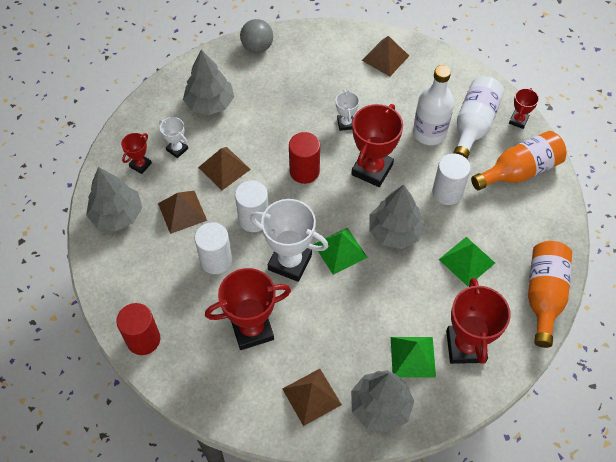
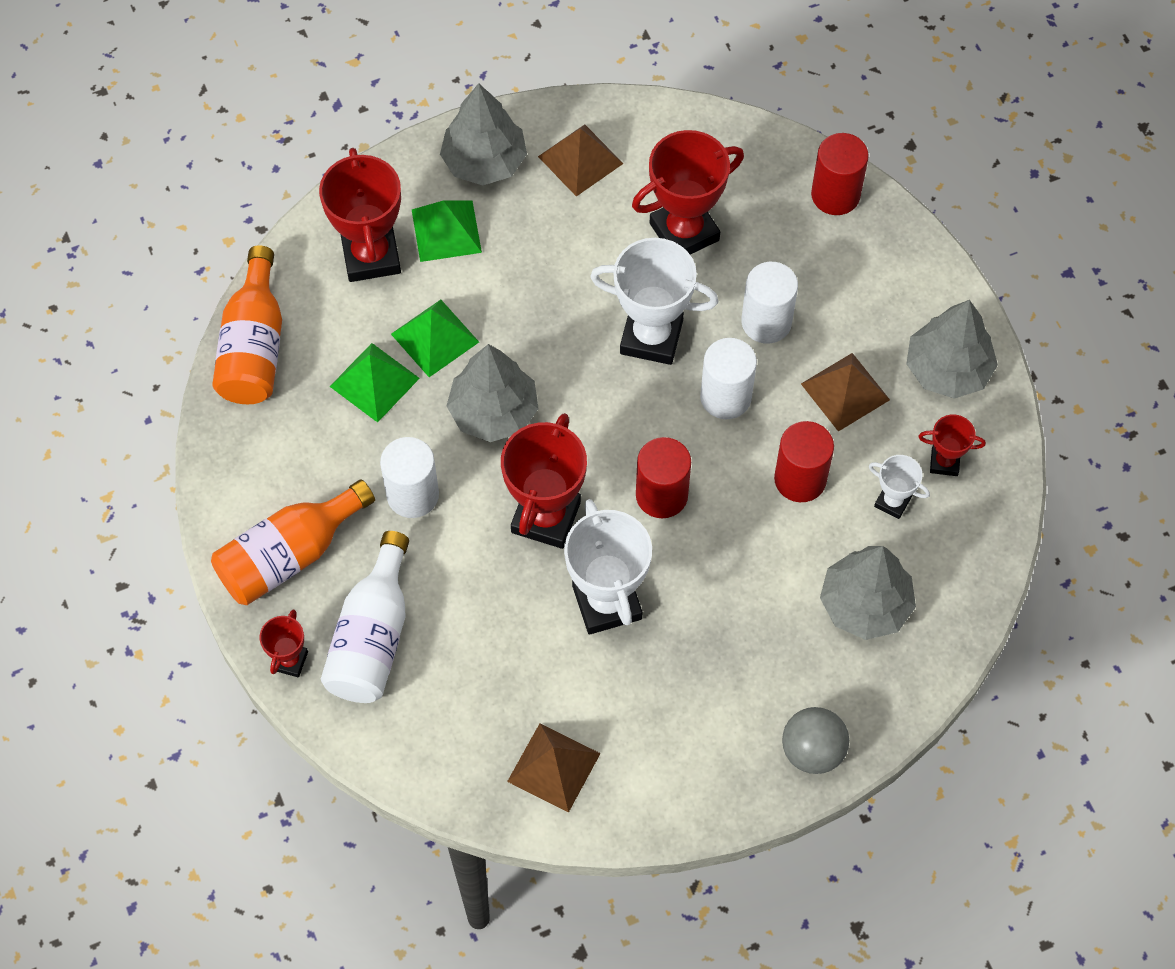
camera: 170 degrees right, 5 degrees up
red trophy [121,133,152,174] -> red trophy turned 75 degrees clockwise [918,414,986,476]
brown pyramid [198,147,251,190] -> red cylinder [774,421,834,502]
green pyramid [314,228,368,275] -> green pyramid moved to [391,300,479,377]
white trophy [336,90,359,131] -> white trophy [564,499,652,635], size x1.96
white bottle [413,65,454,145] -> none

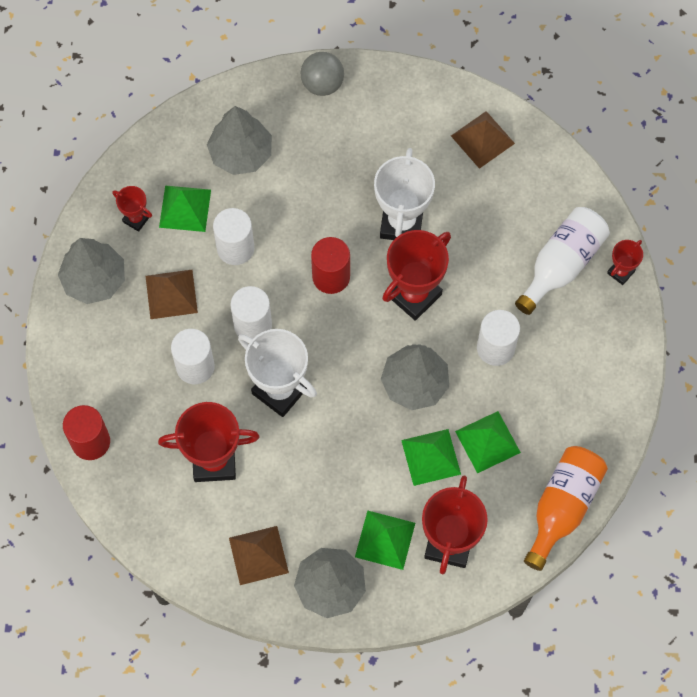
camera: 155 degrees left, 5 degrees up
orange bottle [211,479,375,605] -> none
red cylinder [774,421,834,502] -> white cylinder [213,208,254,265]
white trophy [869,455,930,519] -> green pyramid [159,185,211,232]

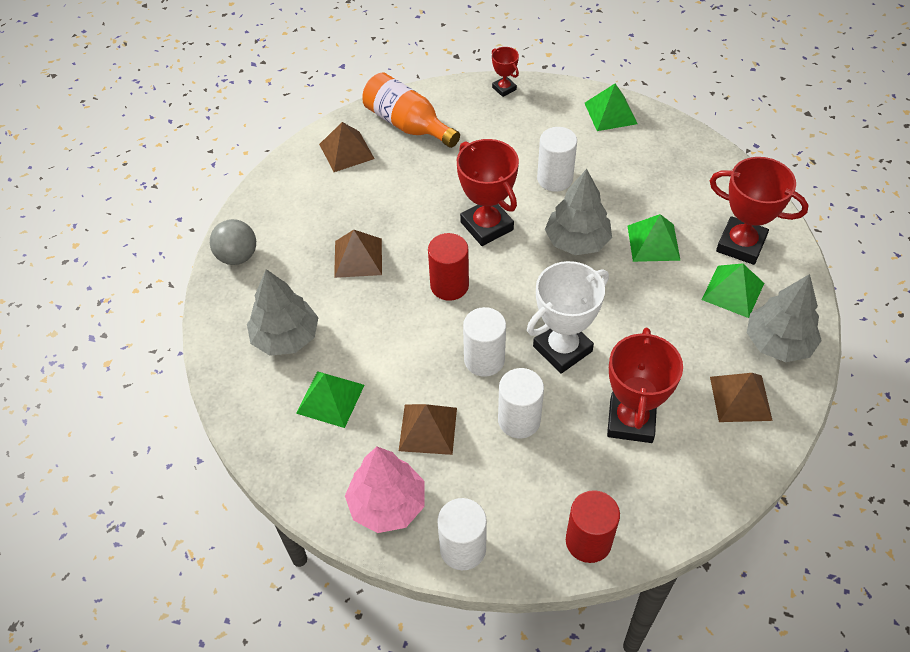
camera: 75 degrees left, 15 degrees down
grey tree [58,238,125,304] -> pink tree [345,447,424,533]
red trophy [112,186,152,232] -> none
white cylinder [213,208,254,265] -> white cylinder moved to [437,498,487,570]
white trophy [374,148,435,240] -> none
green pyramid [455,411,521,473] -> green pyramid moved to [585,84,638,131]
white bottle [515,207,610,315] -> none
orange bottle [524,446,608,571] -> orange bottle moved to [362,72,460,148]
none -> brown pyramid [334,230,382,278]

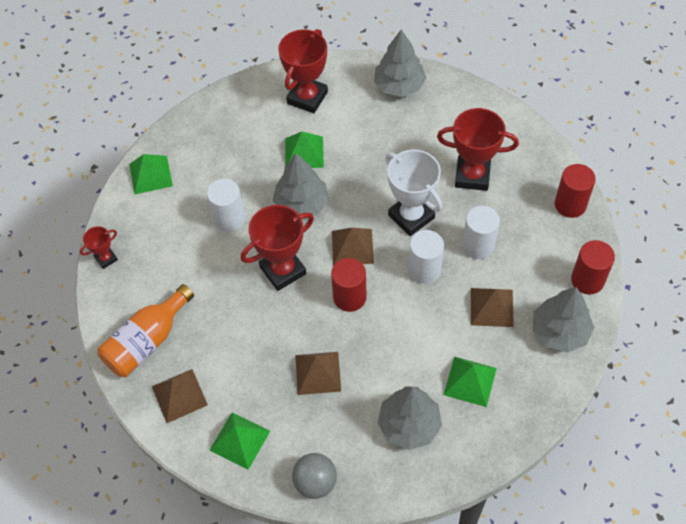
camera: 90 degrees left, 5 degrees up
pink tree [345,447,424,533] -> grey tree [533,287,594,353]
white cylinder [437,498,487,570] -> red cylinder [571,240,615,295]
green pyramid [701,263,764,318] -> green pyramid moved to [210,412,270,470]
brown pyramid [710,373,773,422] -> brown pyramid moved to [332,228,374,266]

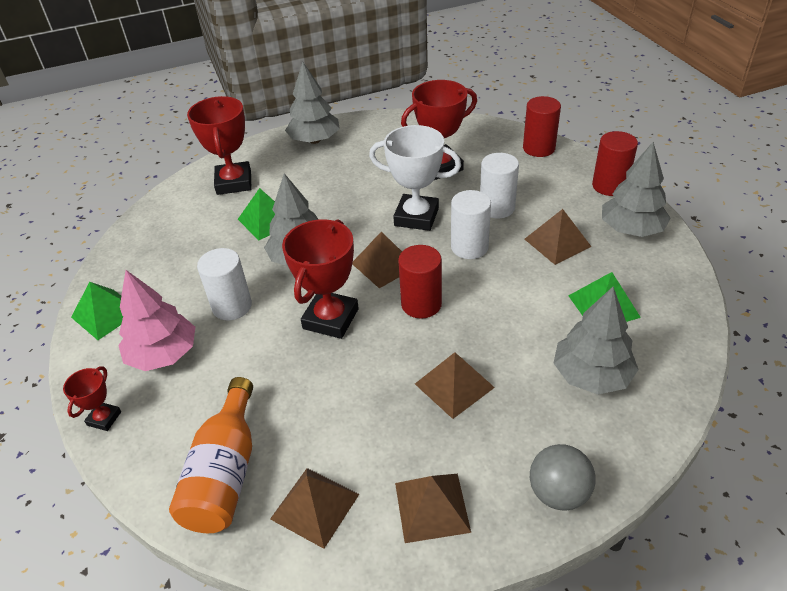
camera: 35 degrees left, 15 degrees down
green pyramid [210,412,270,470] -> brown pyramid [395,474,471,543]
none -> pink tree [118,270,195,371]

